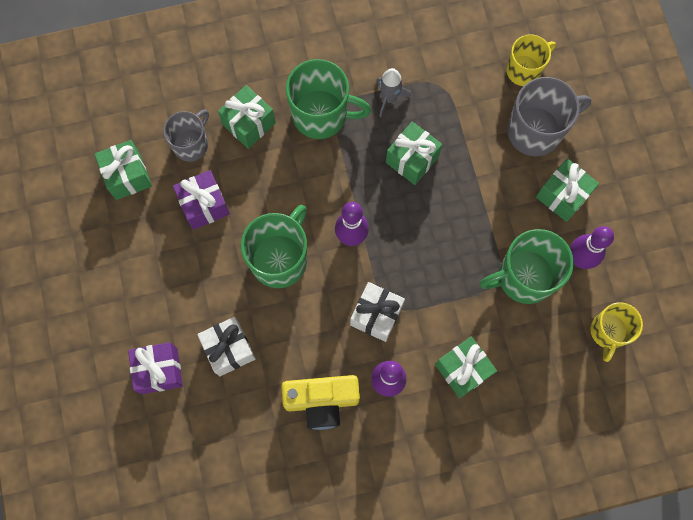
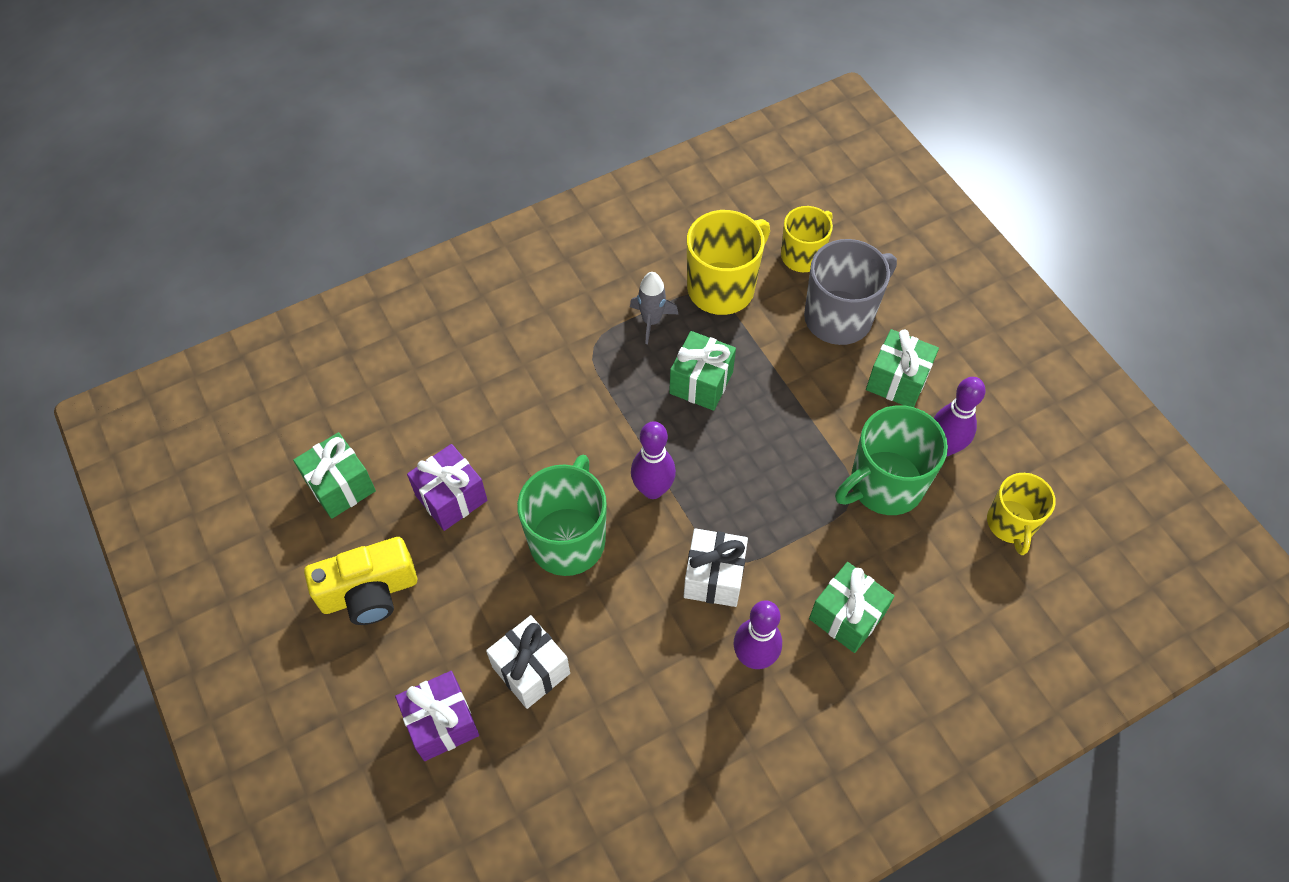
camera: 15 degrees left, 15 degrees down
grey mug [163,109,209,162] -> none
green gift [218,85,276,149] -> none
yellow camera [281,375,360,430] -> yellow camera moved to [304,537,417,625]
green mug [286,59,371,139] -> none
none -> yellow mug [687,210,770,315]

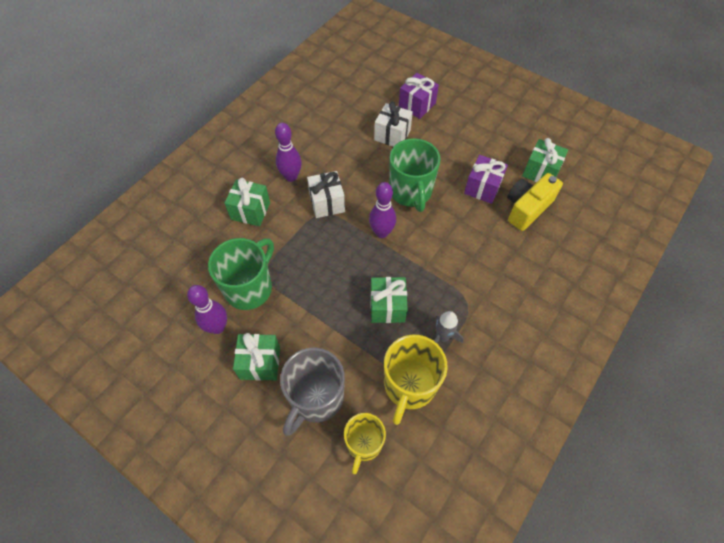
camera: 155 degrees right, 0 degrees up
yellow camera [304,537,417,625] -> yellow camera moved to [507,173,563,231]
yellow mug [987,473,1056,555] -> none

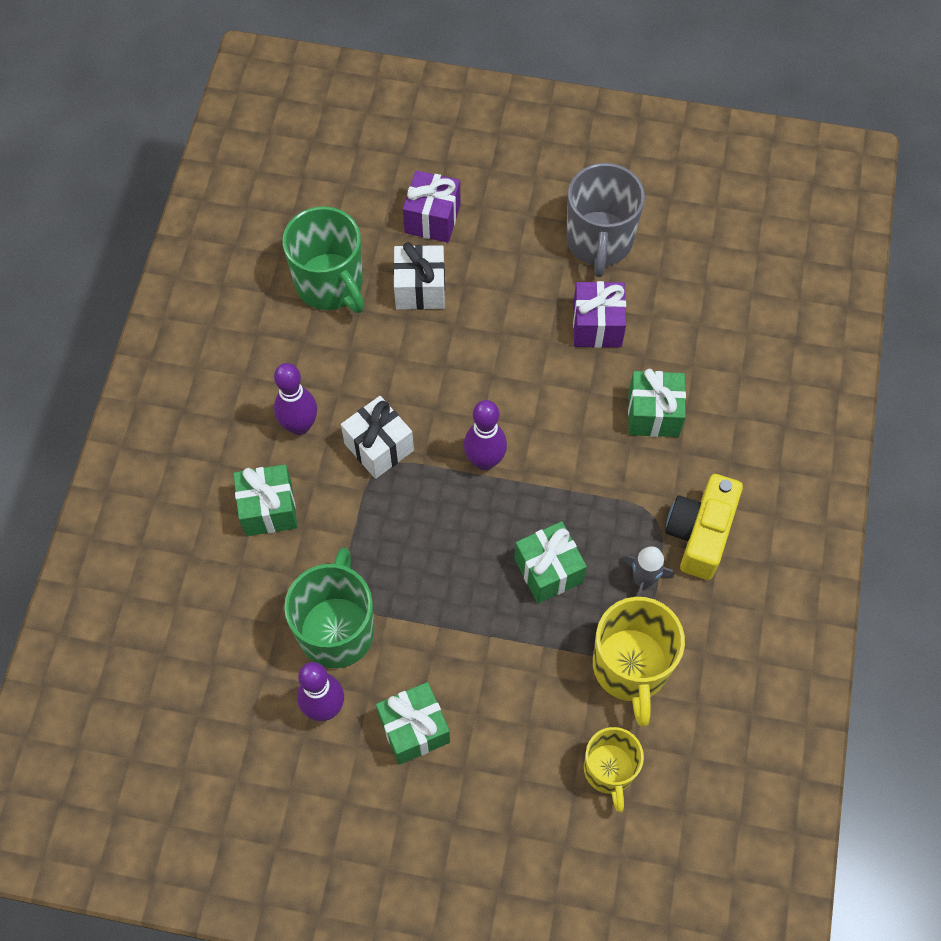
camera: 25 degrees left, 5 degrees up
grey mug [280,348,345,436] -> grey mug moved to [566,163,645,277]
green mug [389,138,440,212] -> green mug moved to [283,206,364,313]
yellow camera [507,173,563,231] -> yellow camera moved to [665,474,743,580]
green gift [522,138,568,182] -> green gift moved to [628,369,686,437]

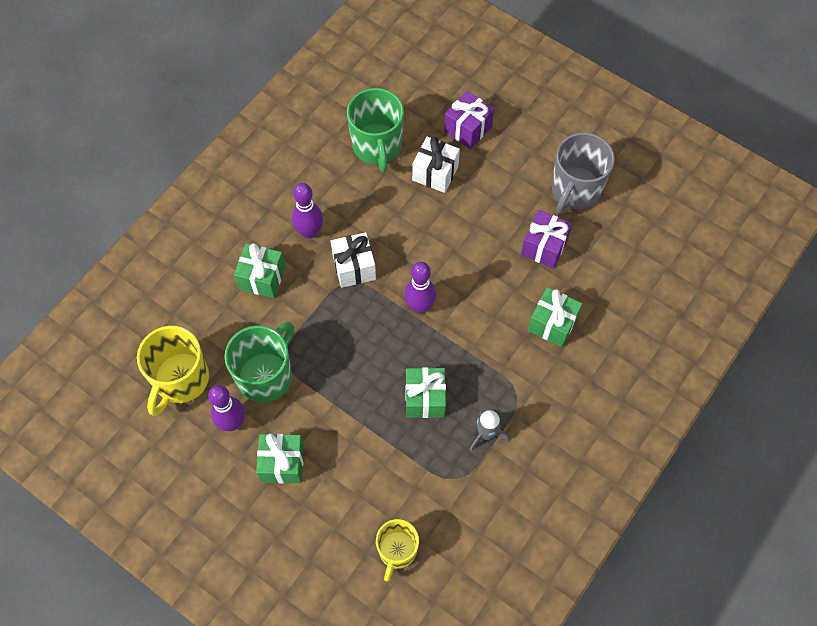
camera: 25 degrees right, 0 degrees up
yellow mug [593,597,685,727] -> yellow mug moved to [137,326,209,416]
yellow camera [665,474,743,580] -> none

